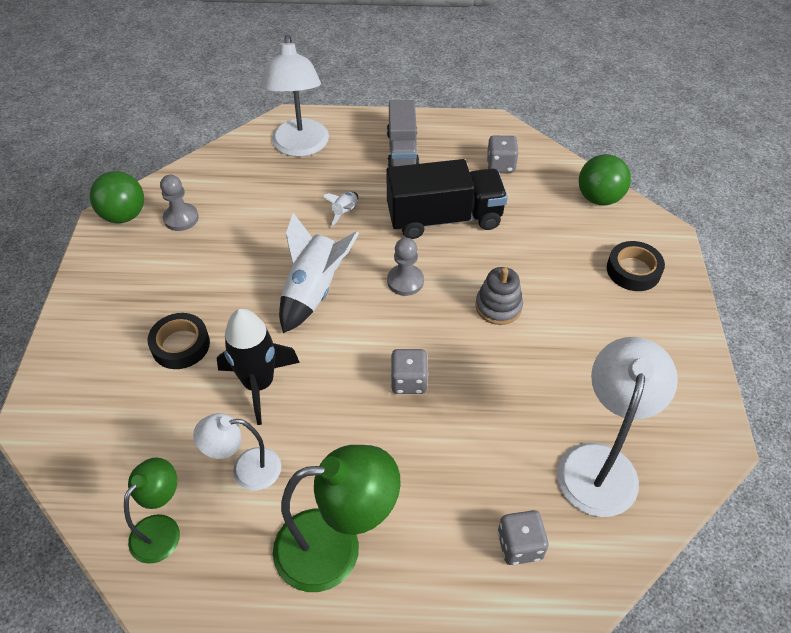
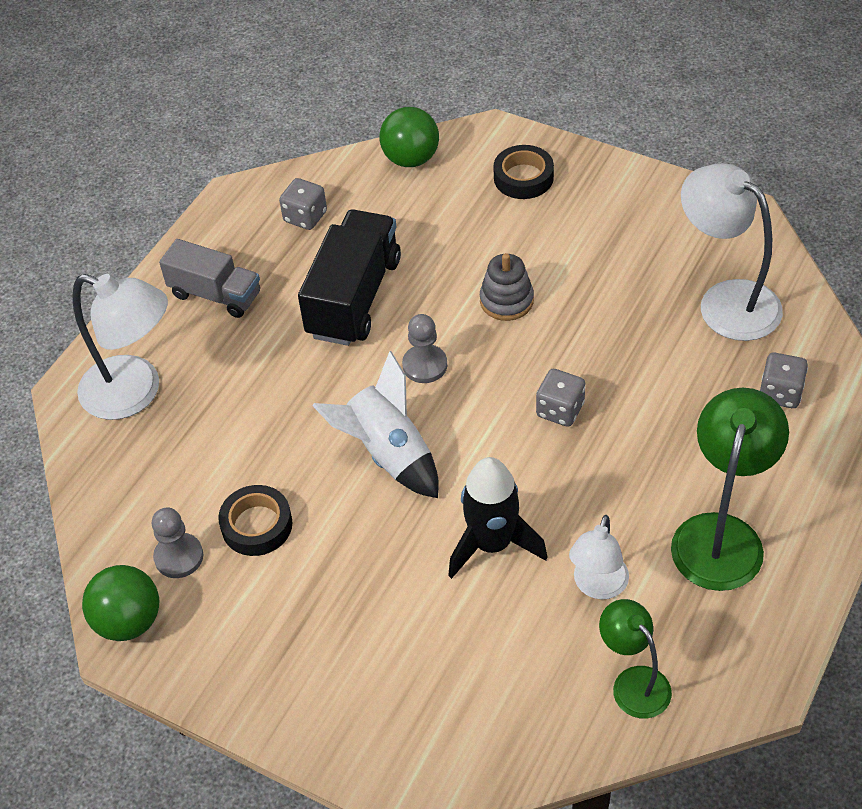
camera: 60 degrees left, 0 degrees up
black tape [148,313,210,369] -> black tape moved to [218,485,292,556]
white rocket [322,192,358,227] -> none

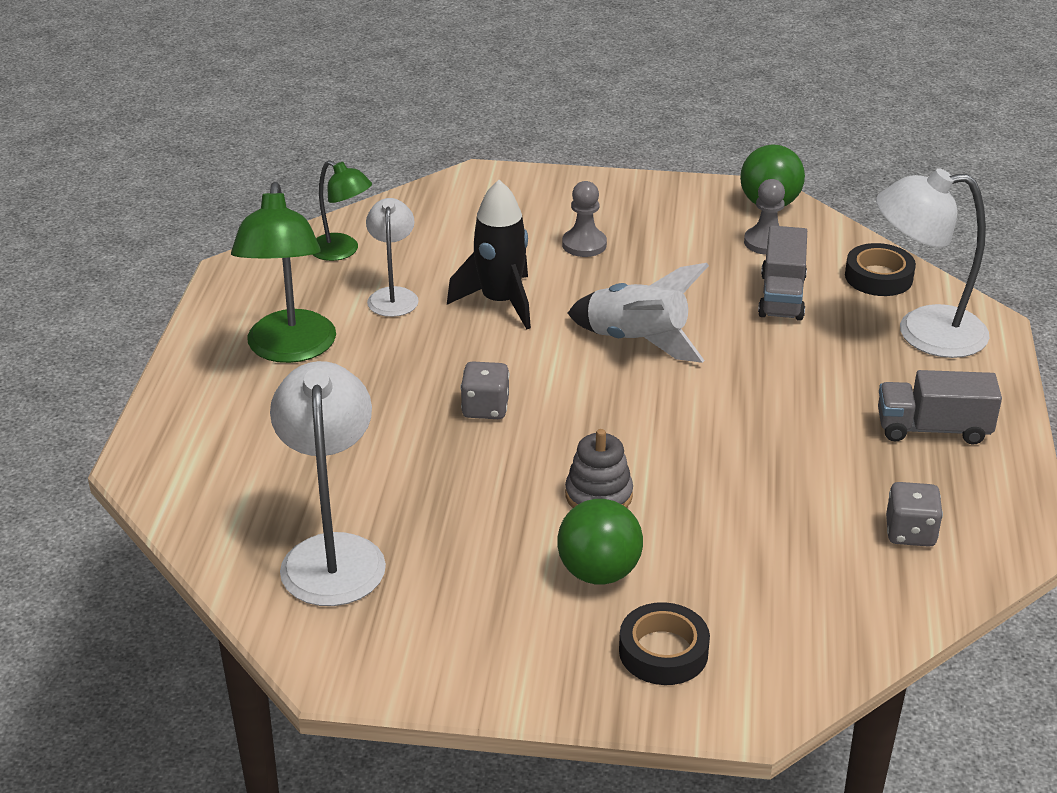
camera: 155 degrees right, 15 degrees down
black tape [218,485,292,556] -> black tape moved to [845,243,916,296]
black truck [298,210,401,346] -> none
green ball [379,107,439,167] -> green ball moved to [557,499,643,584]
grey pawn [402,314,447,383] -> grey pawn moved to [562,181,607,257]
white lamp [681,163,783,341] -> white lamp turned 120 degrees counterclockwise [270,361,386,606]
grey dice [760,352,808,408] -> none
none -> grey truck [758,225,807,321]

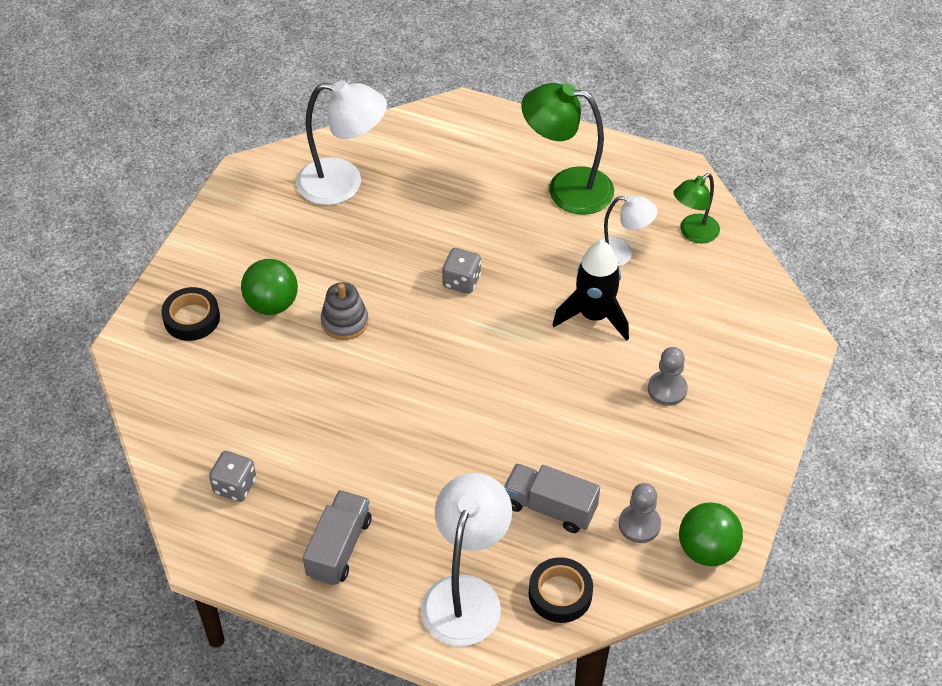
camera: 105 degrees right, 15 degrees up
white rocket [567,263,709,363] -> none

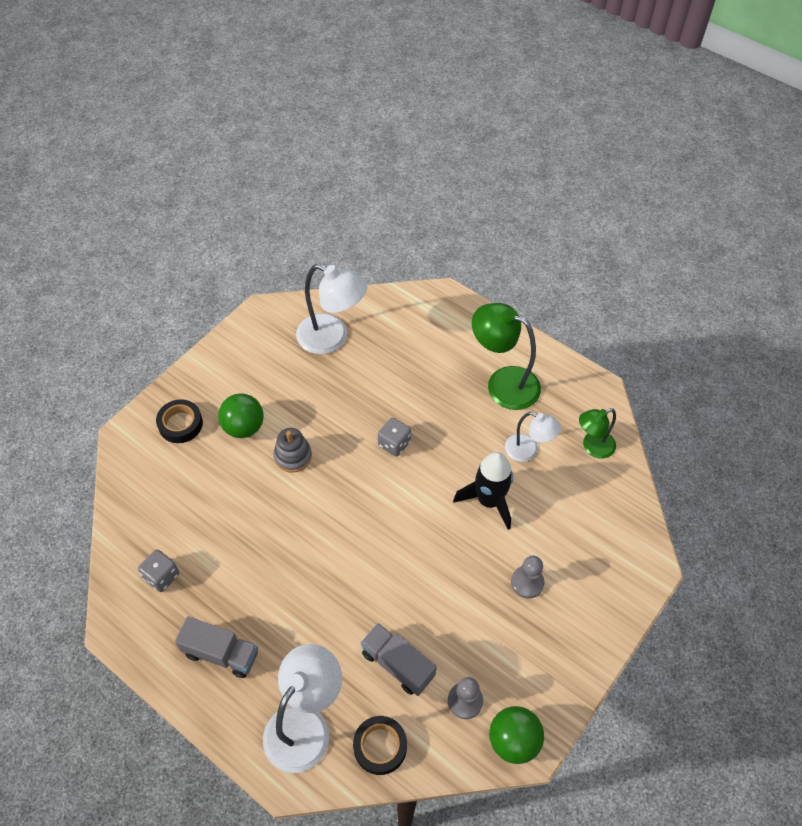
camera: 15 degrees right, 5 degrees up
grey truck [303,490,371,585] -> grey truck turned 75 degrees clockwise [175,616,258,678]

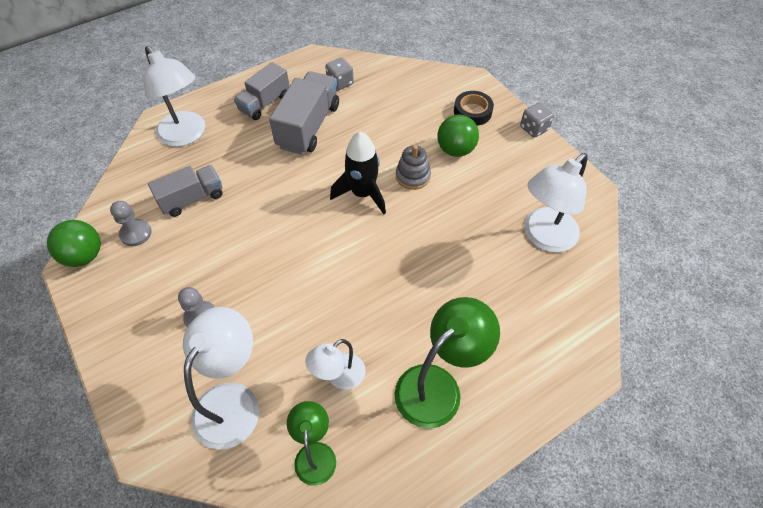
camera: 110 degrees right, 0 degrees up
black tape [353,716,407,775] -> none
grey dice [378,418,411,457] -> grey dice moved to [520,103,554,138]
black rocket [453,452,513,530] -> black rocket moved to [330,132,386,214]
none -> white lamp [183,307,259,450]
none -> grey truck [269,71,339,155]

